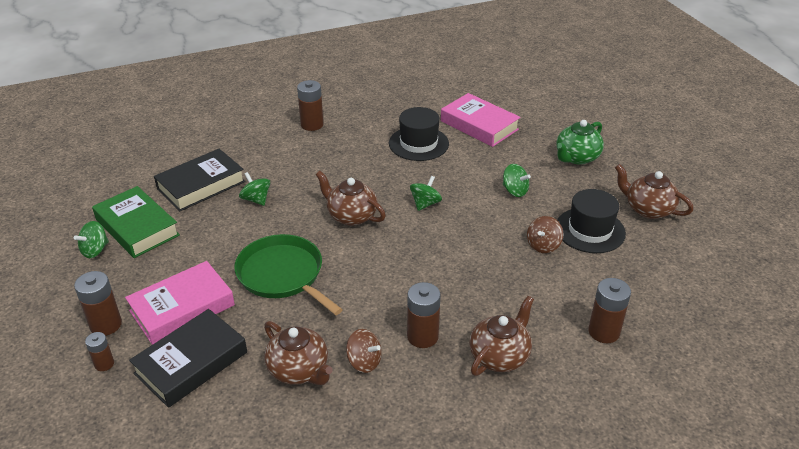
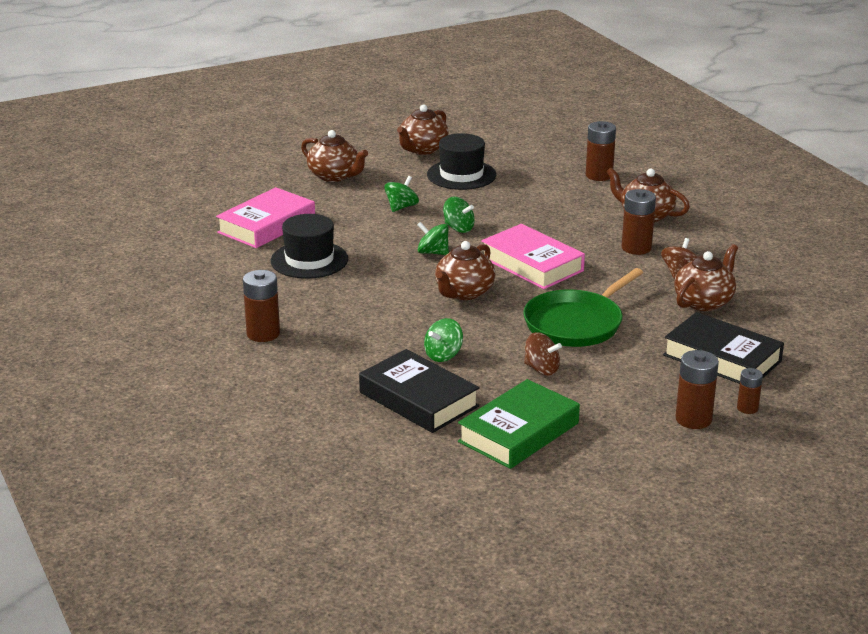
camera: 95 degrees left, 10 degrees down
green spinning top [74,221,109,258] -> green spinning top moved to [443,197,475,233]
pink book [125,261,235,345] -> pink book moved to [481,224,585,289]
brown spinning top [527,216,563,253] -> brown spinning top moved to [524,332,562,376]
green teapot [556,120,604,165] -> brown teapot [301,130,368,182]

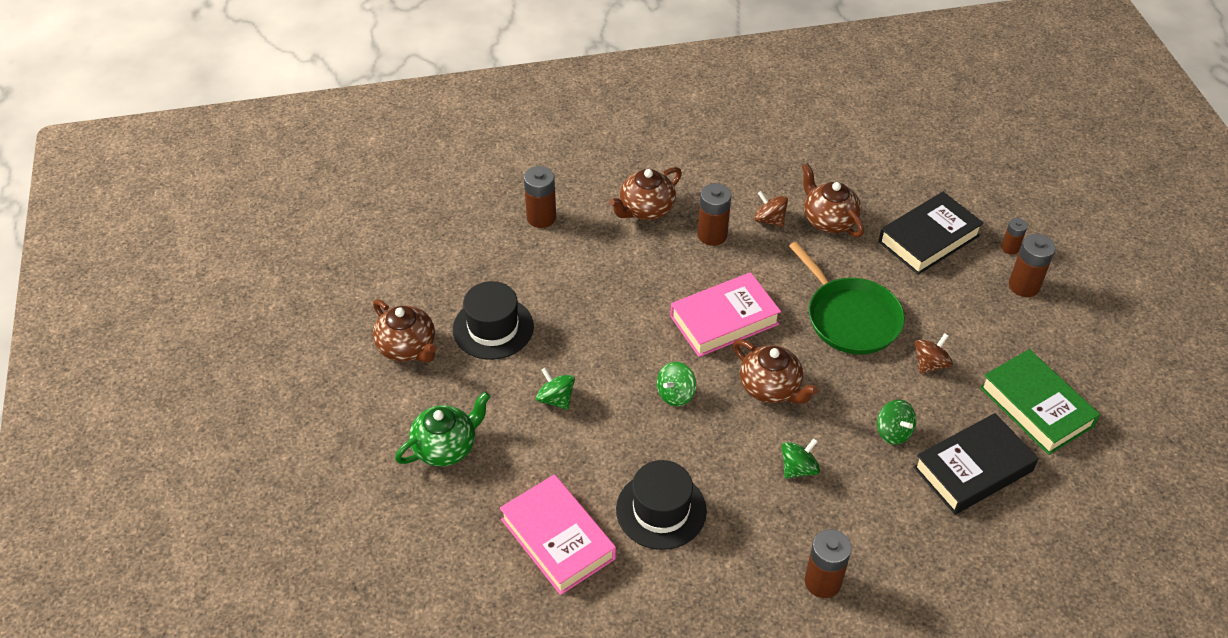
camera: 75 degrees left, 20 degrees up
brown teapot [301,130,368,182] -> green teapot [395,392,490,467]
green spinning top [443,197,475,233] -> green spinning top moved to [782,438,820,479]

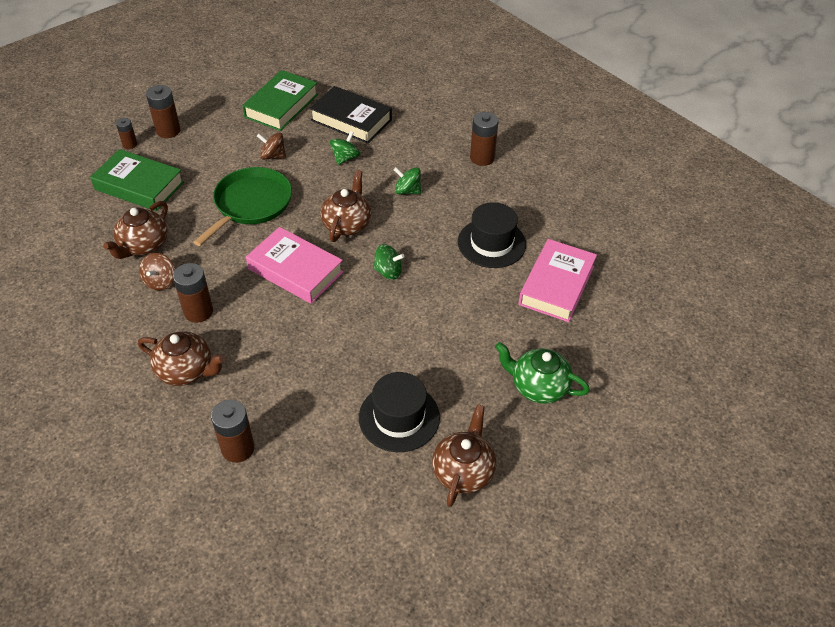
camera: 120 degrees left, 0 degrees up
green spinning top [536,367,575,410] -> none
black book [878,192,984,275] -> green book [90,149,184,211]

